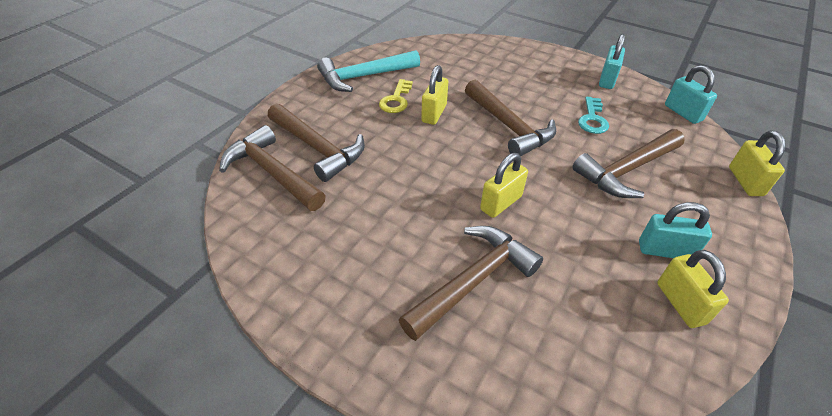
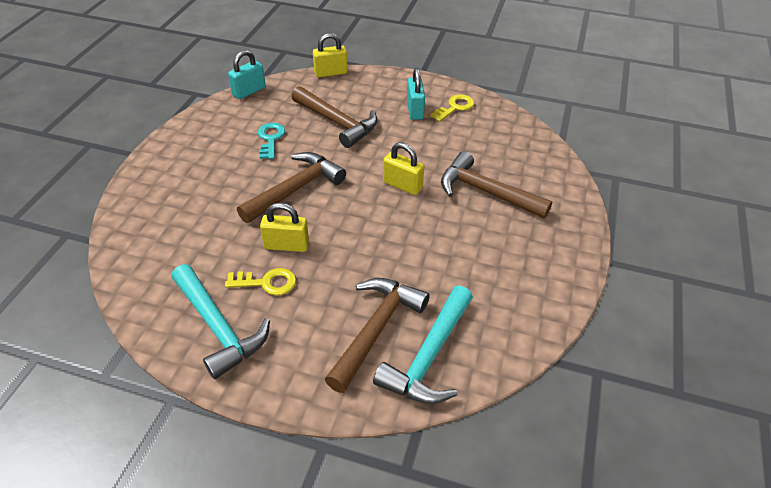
camera: 105 degrees left, 0 degrees up
brown hammer [219,125,326,211] -> turquoise hammer [373,286,473,404]
turquoise key [578,97,609,134] -> turquoise key turned 90 degrees counterclockwise [258,123,285,159]
turquoise padlock [599,34,625,89] -> none
yellow padlock [657,250,729,328] -> yellow key [430,94,474,122]

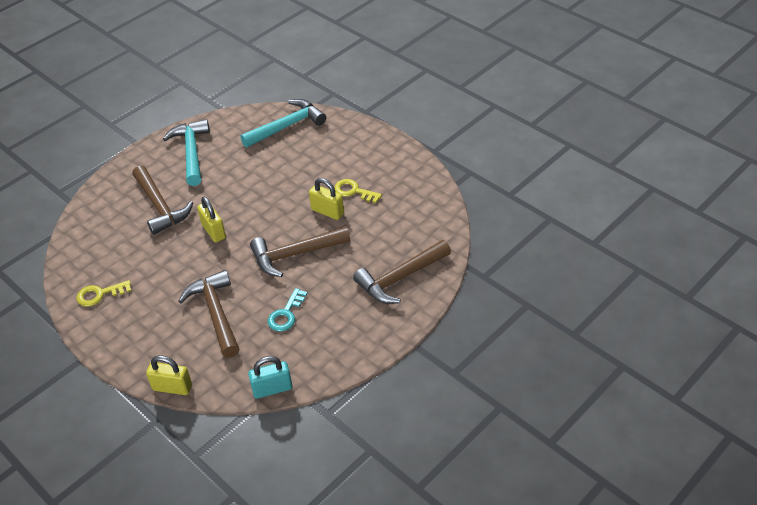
camera: 150 degrees left, 0 degrees up
turquoise hammer [171,264,270,379] -> turquoise hammer moved to [163,119,210,186]
brown hammer [325,278,430,393] -> brown hammer moved to [353,240,451,304]
turquoise padlock [407,68,425,120] -> none

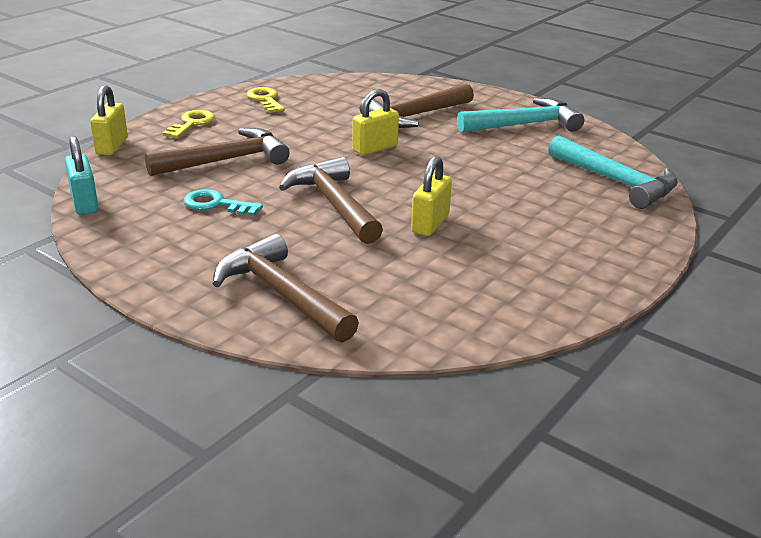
camera: 80 degrees right, 15 degrees down
yellow key [334,179,382,203] -> yellow key moved to [163,110,215,138]

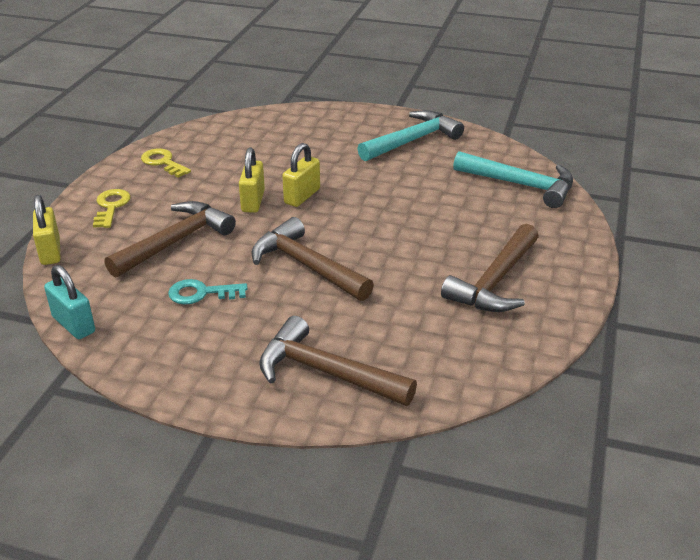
camera: 20 degrees left, 5 degrees up
brown hammer [360,83,474,128] -> brown hammer moved to [441,224,539,312]
yellow padlock [411,156,452,236] -> yellow padlock moved to [239,148,265,213]

